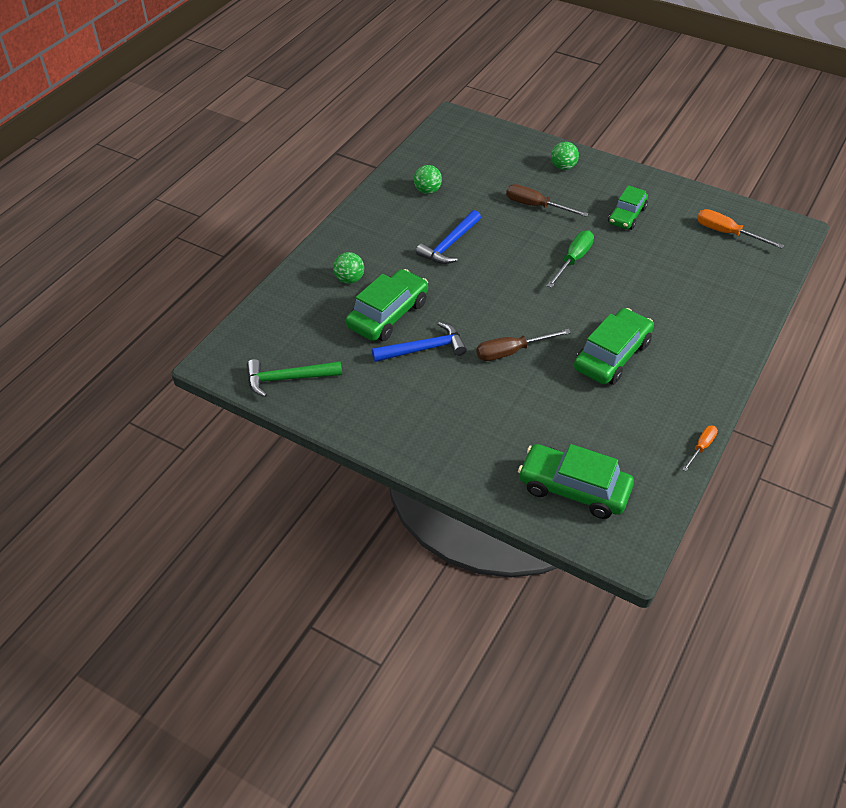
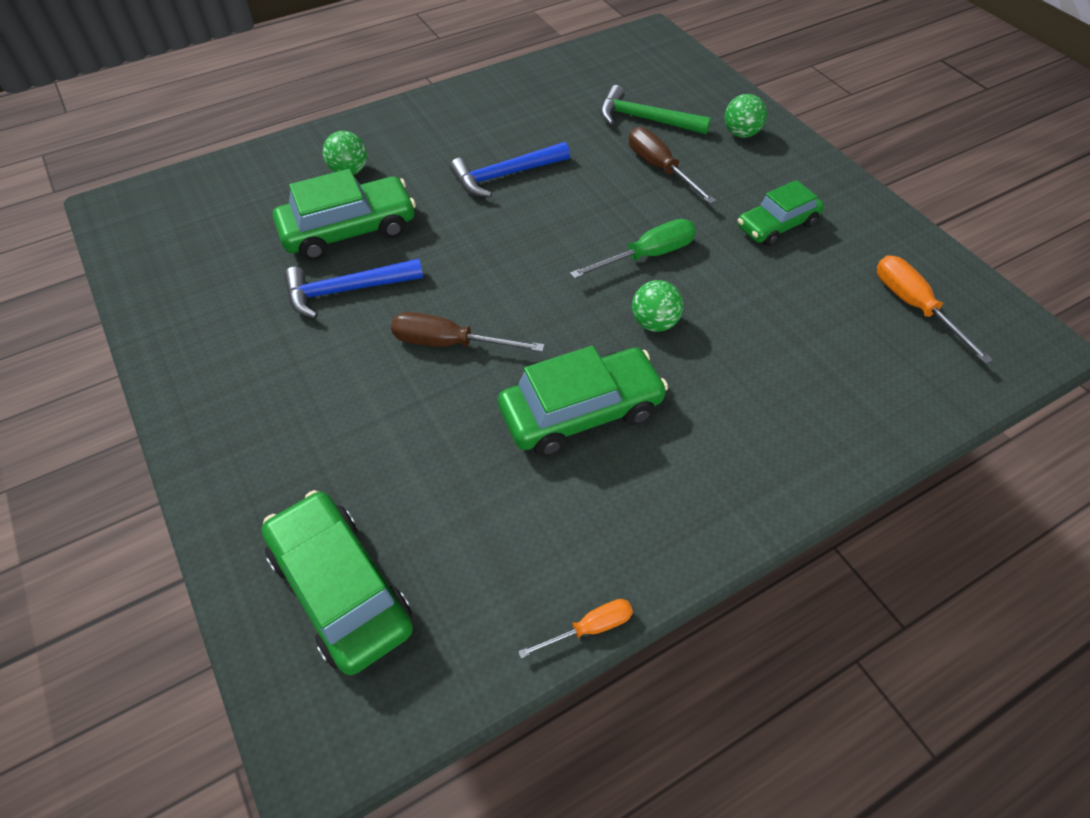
camera: 30 degrees right, 5 degrees up
green hammer [247,359,342,397] -> green hammer moved to [600,85,711,135]
blue hammer [372,322,467,362] -> blue hammer turned 150 degrees clockwise [284,258,423,319]
green ball [414,165,442,194] -> green ball moved to [632,280,684,332]

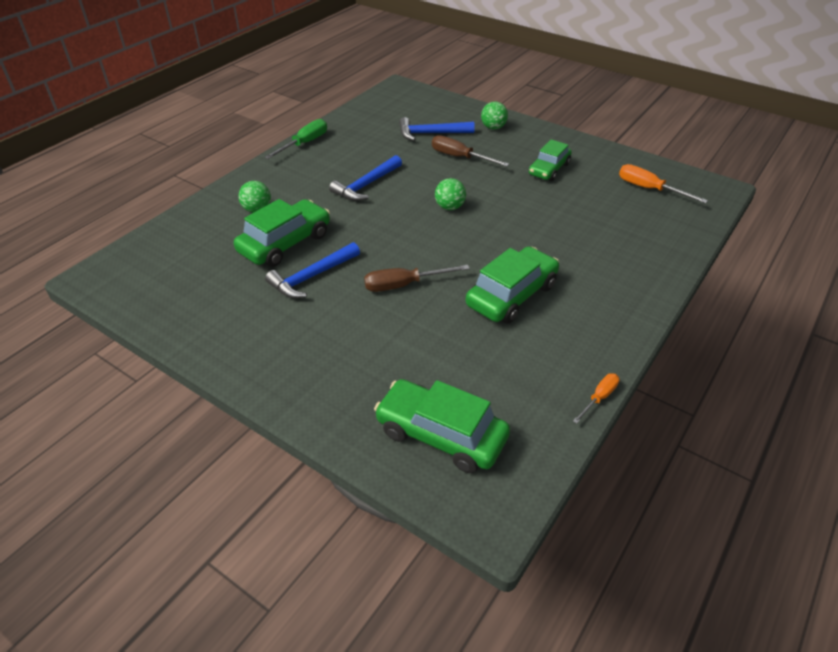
camera: 25 degrees left, 10 degrees down
green screwdriver [570,219,696,279] -> green screwdriver moved to [265,119,327,159]
green hammer [600,85,711,135] -> blue hammer [399,117,475,141]
green ball [632,280,684,332] -> green ball moved to [435,178,466,210]

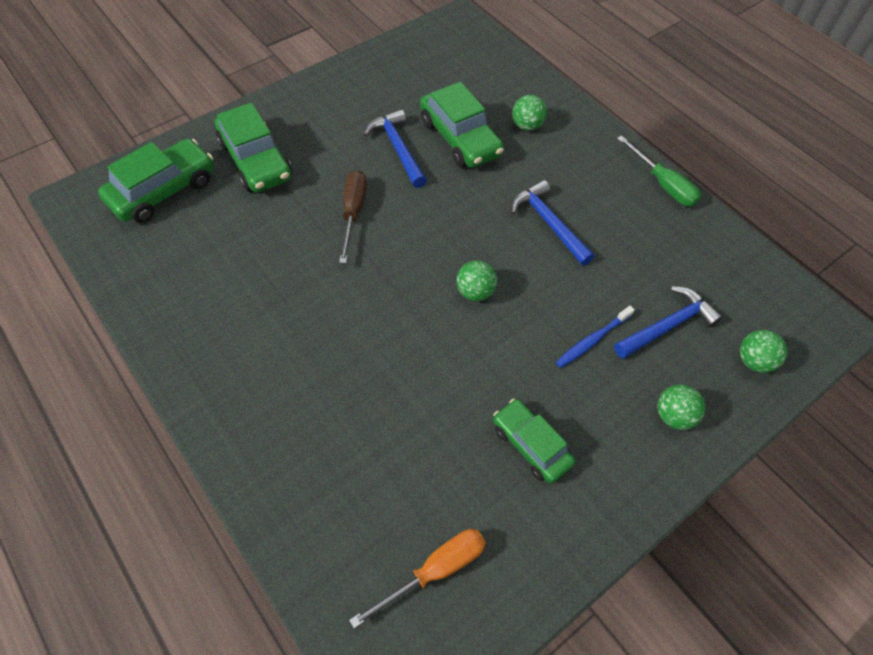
camera: 105 degrees right, 15 degrees up
blue hammer [399,117,475,141] -> blue hammer turned 45 degrees clockwise [614,286,723,359]
brown screwdriver [432,135,509,167] -> blue toothbrush [556,306,635,368]
green car [466,246,559,324] -> green car moved to [215,103,292,193]
orange screwdriver [573,373,620,424] -> none
none -> green ball [740,330,787,373]

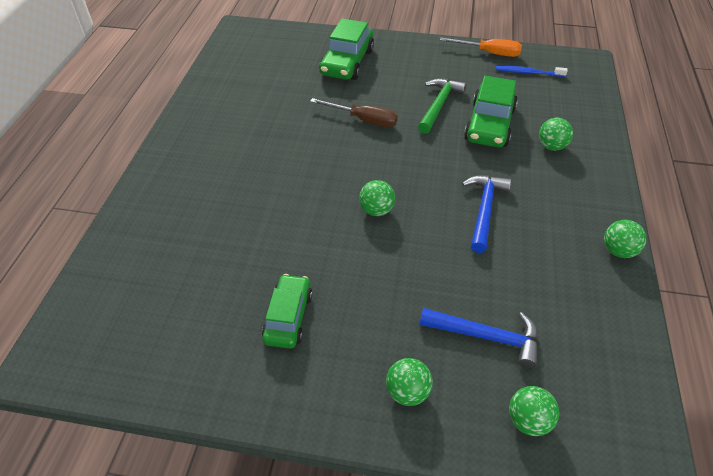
camera: 50 degrees right, 10 degrees down
green car [98,139,214,223] -> none
brown screwdriver [339,170,367,263] -> brown screwdriver turned 60 degrees clockwise [310,98,398,127]
orange screwdriver [349,529,486,628] -> orange screwdriver moved to [440,38,522,57]
blue hammer [364,109,427,188] -> green hammer [418,78,467,134]
blue toothbrush [556,306,635,368] -> blue toothbrush moved to [496,66,568,77]
green screwdriver [617,135,701,206] -> green ball [604,220,646,258]

